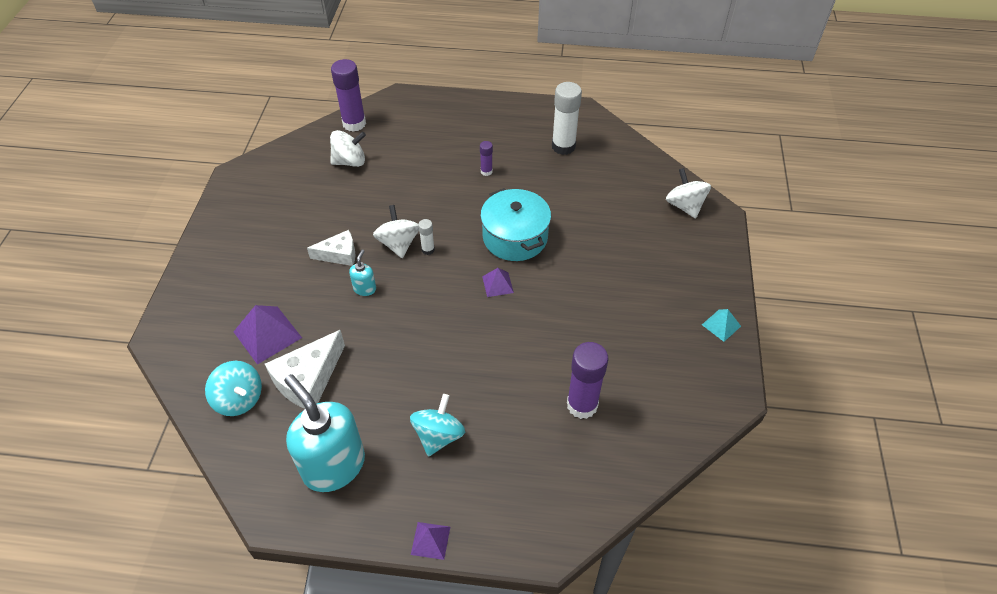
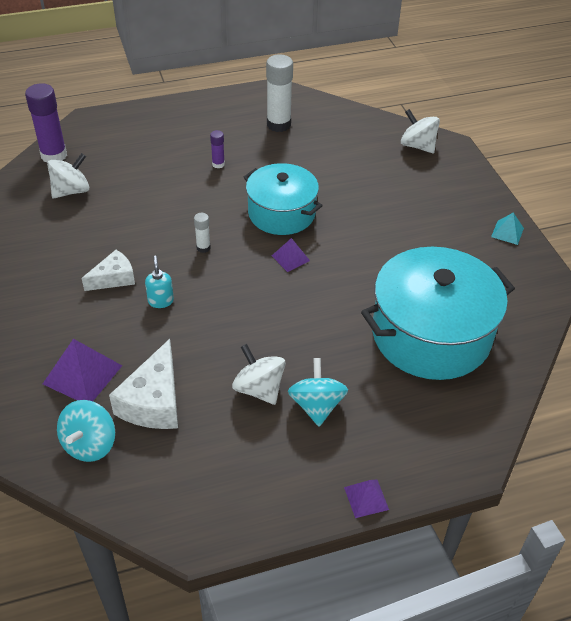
camera: 25 degrees left, 5 degrees down
turquoise spinning top [205,361,262,416] -> turquoise spinning top turned 90 degrees clockwise [57,400,115,462]
turquoise soap dispenser [284,374,365,492] -> none
white spinning top [373,205,419,258] -> white spinning top moved to [232,344,286,405]
purple glue stick [567,342,608,419] -> turquoise pot [361,247,515,380]

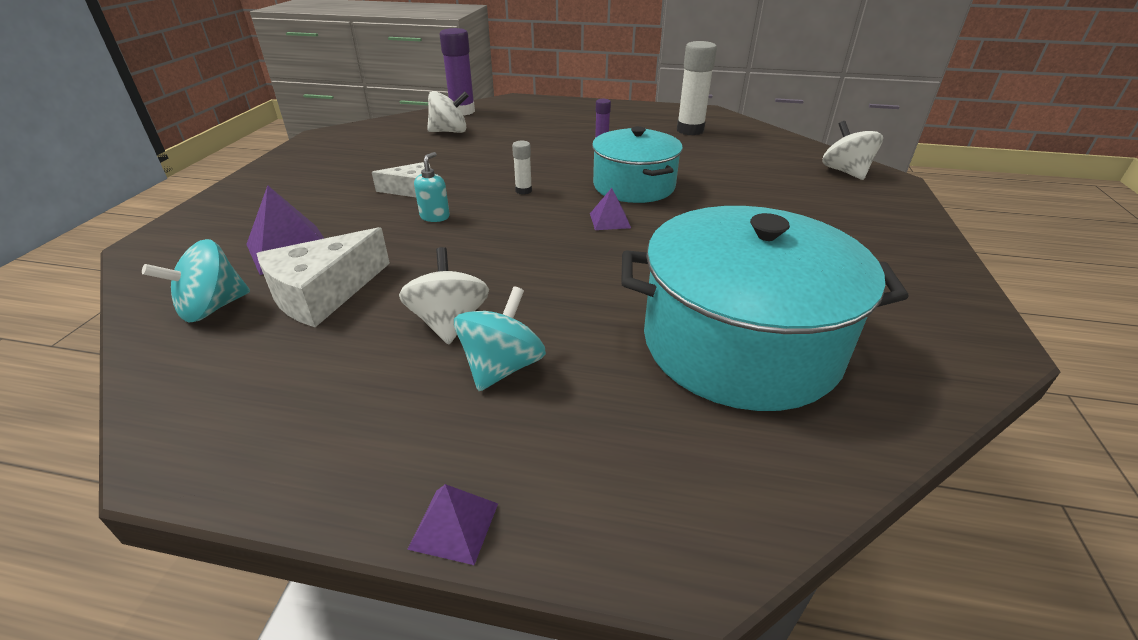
camera: 30 degrees right, 10 degrees down
turquoise pyramid [491,212,524,245] -> none

